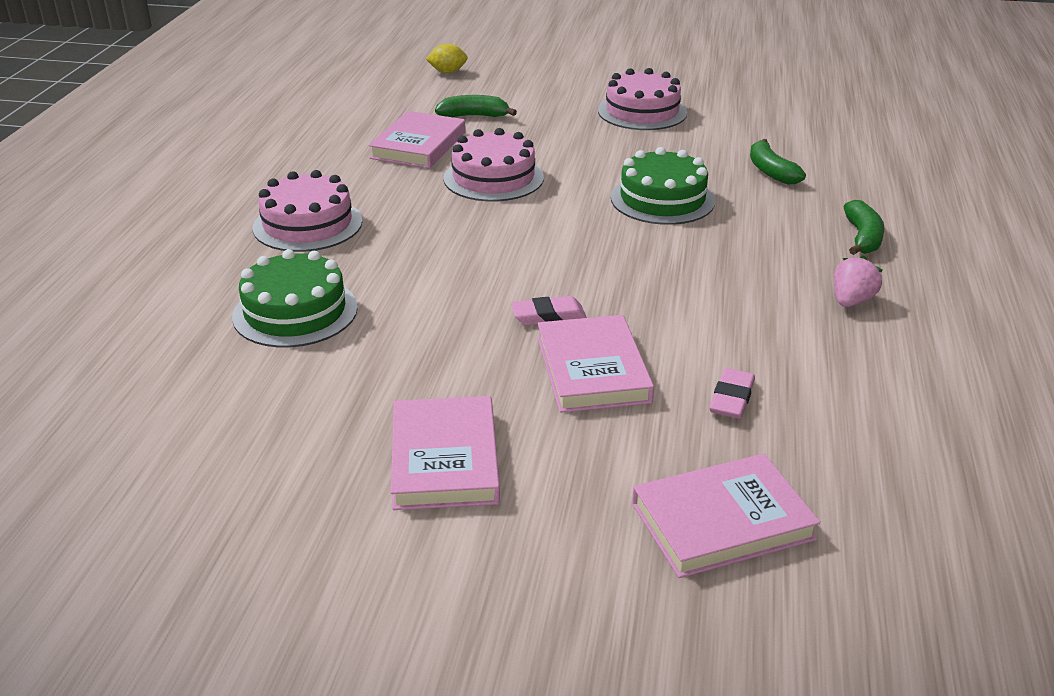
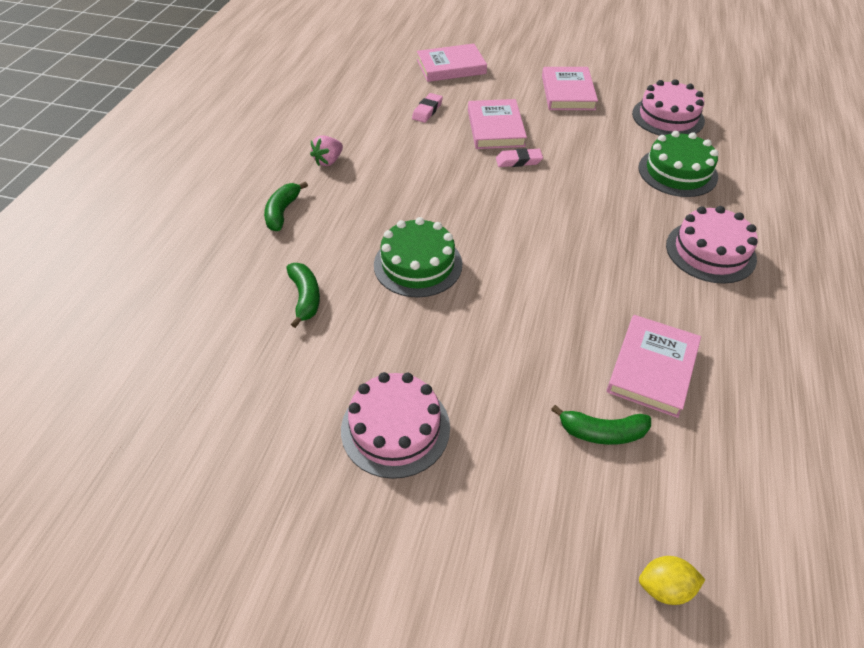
camera: 175 degrees left, 15 degrees up
pink cake [444,128,544,202] -> pink cake moved to [632,79,705,136]

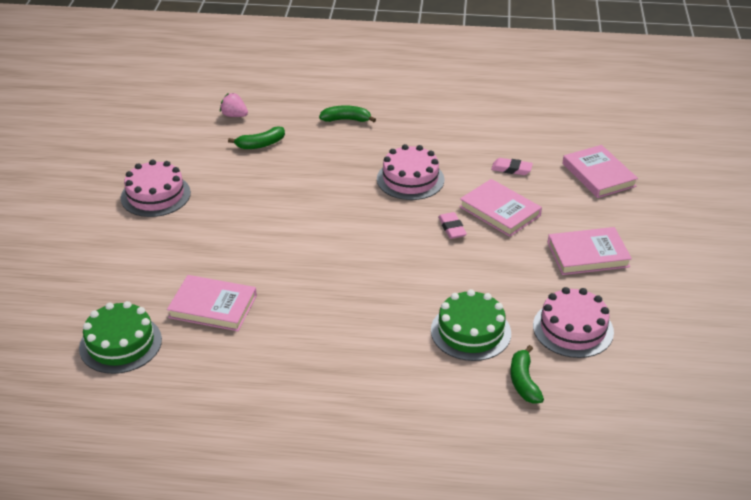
camera: 80 degrees right, 10 degrees down
pink strawberry [310,135,343,166] -> pink strawberry moved to [220,93,248,117]
green cake [374,217,462,298] -> green cake moved to [79,301,162,374]
pink book [468,99,527,149] -> pink book turned 60 degrees clockwise [459,179,542,237]
green banana [551,405,651,445] -> green banana moved to [510,345,544,404]
yellow lemon [639,556,706,605] -> none
pink cake [666,206,758,284] -> pink cake moved to [377,144,444,200]

